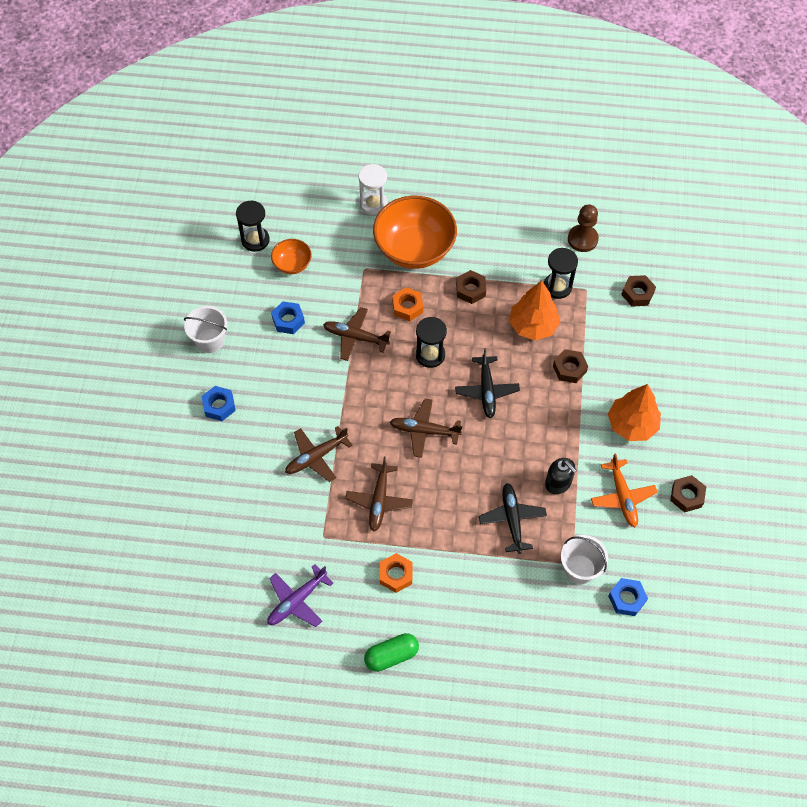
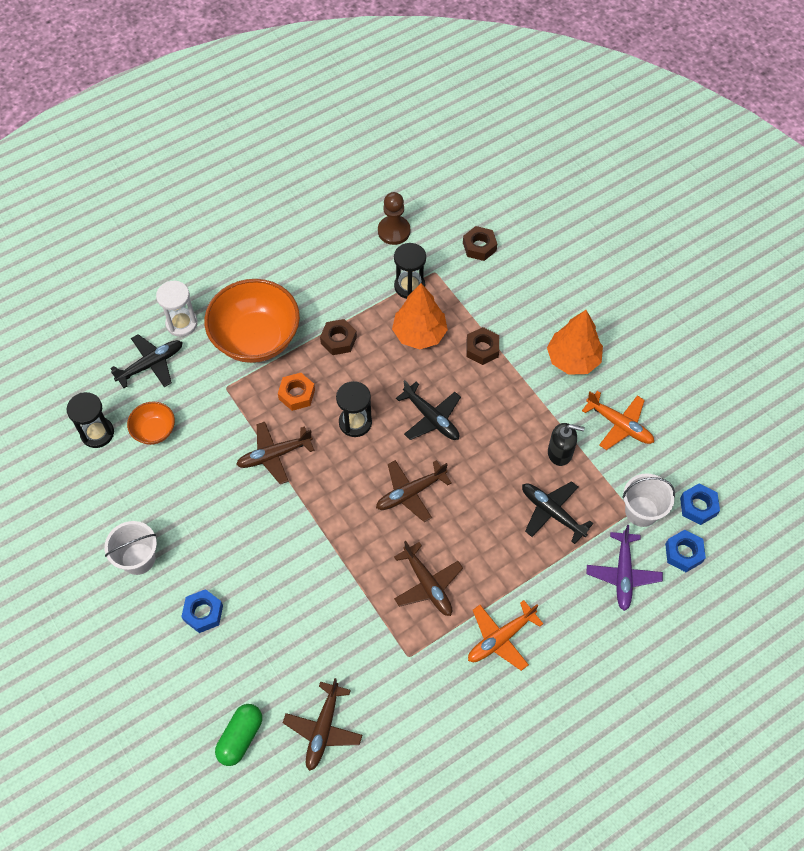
camera: 40 degrees left, 0 degrees up
purple plane [267,564,333,627] -> purple plane moved to [587,525,663,611]
blue nut [271,301,305,334] -> blue nut moved to [665,530,706,572]
brown plane [285,426,353,482] -> brown plane moved to [283,678,362,771]
green capsule [364,633,419,672] -> green capsule moved to [215,704,262,766]
orange nut [380,553,412,593] -> orange plane [468,600,543,671]
brown nut [670,475,706,512] -> none
none -> black plane [110,334,183,388]

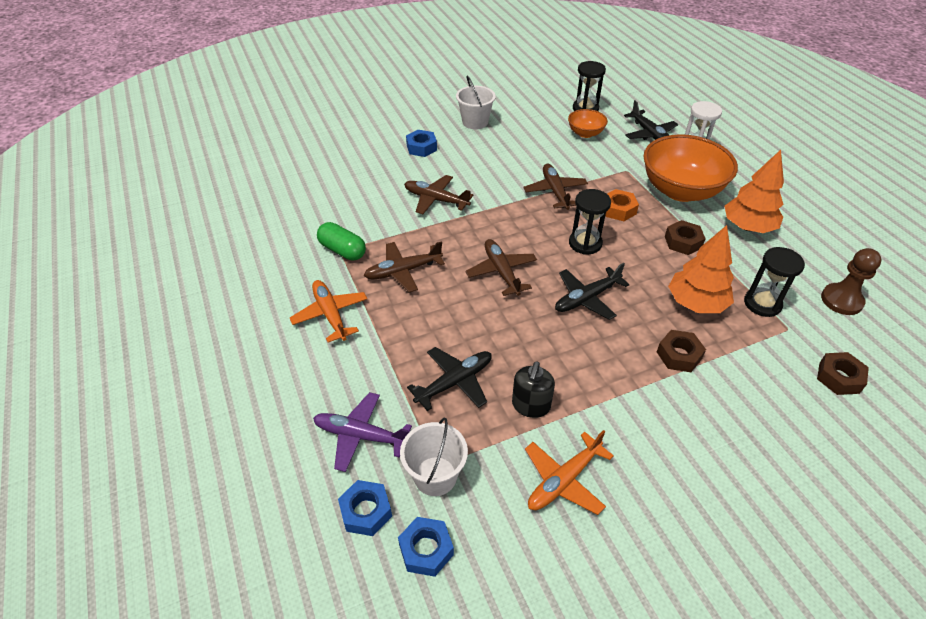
camera: 100 degrees right, 15 degrees down
green capsule [215,704,262,766] -> green capsule moved to [317,222,366,261]
brown plane [283,678,362,771] -> brown plane moved to [404,175,473,214]
orange tree [547,310,603,375] -> orange tree moved to [725,150,784,233]

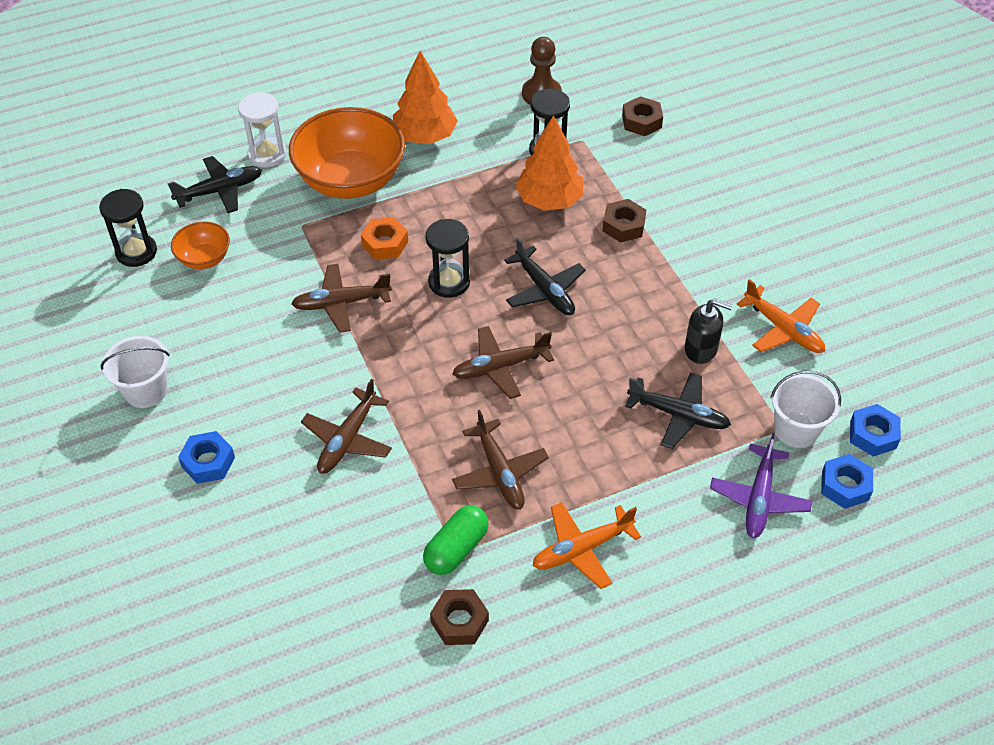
camera: 90 degrees left, 5 degrees up
black plane [407,347,492,411] -> black plane turned 150 degrees clockwise [625,372,731,449]
brown nut [665,220,706,255] -> brown nut moved to [430,589,489,645]

